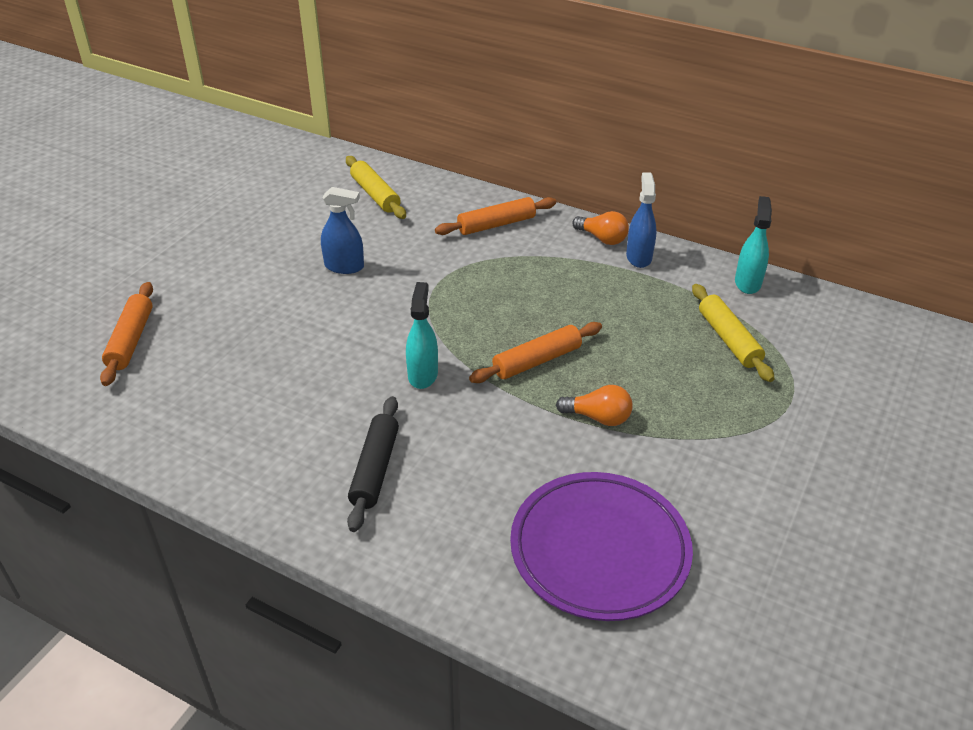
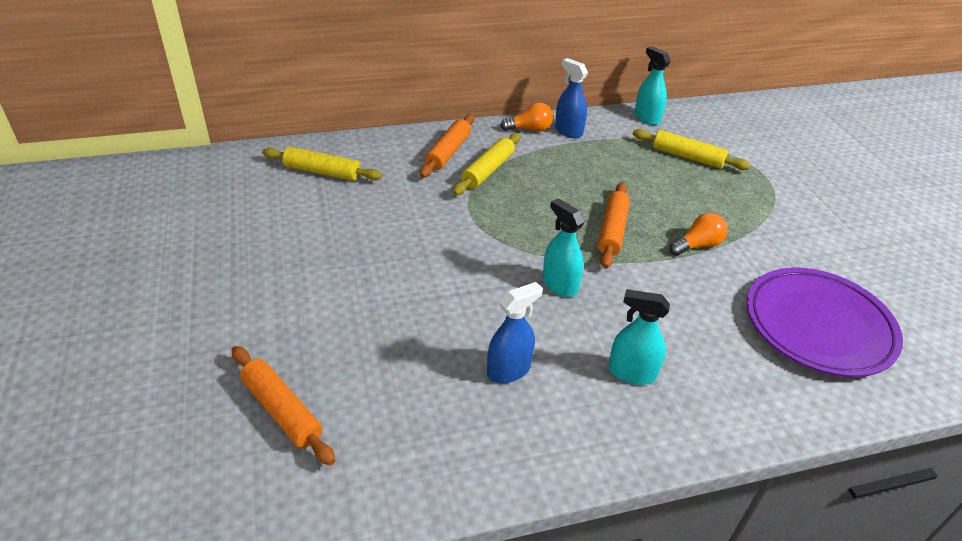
camera: 45 degrees left, 0 degrees up
blue spray bottle [321,187,364,274] -> blue spray bottle moved to [487,282,543,384]
black rolling pin [347,396,399,532] -> turquoise spray bottle [608,289,670,385]
none -> yellow rolling pin [453,133,521,195]

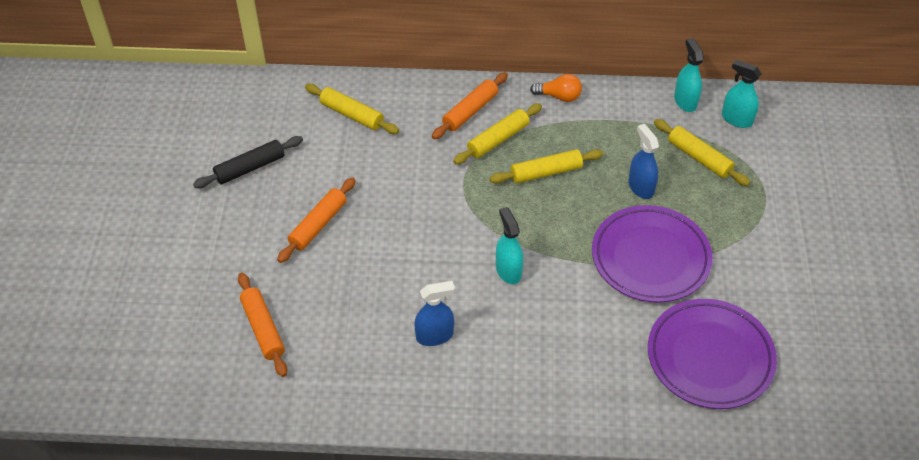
camera: 20 degrees right, 10 degrees up
blue spray bottle [555,58,588,138] -> blue spray bottle moved to [628,124,659,199]
orange rolling pin [598,182,630,269] -> orange rolling pin moved to [277,177,356,263]
turquoise spray bottle [608,289,670,385] -> turquoise spray bottle moved to [722,60,761,128]
orange light bulb [670,213,728,256] -> purple plate [592,205,713,303]
none -> black rolling pin [193,136,303,188]
none -> yellow rolling pin [490,149,603,184]

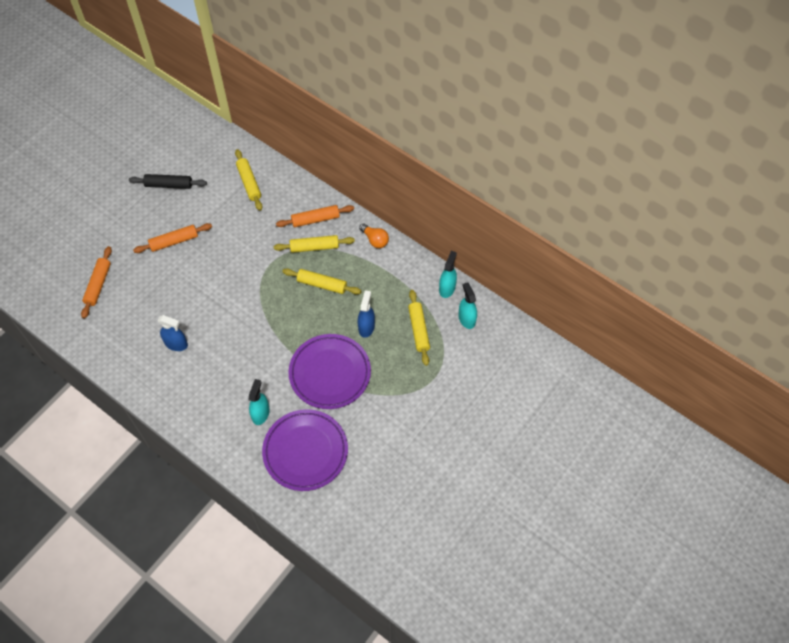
camera: 35 degrees right, 10 degrees up
turquoise spray bottle [496,207,523,284] -> turquoise spray bottle moved to [248,379,270,425]

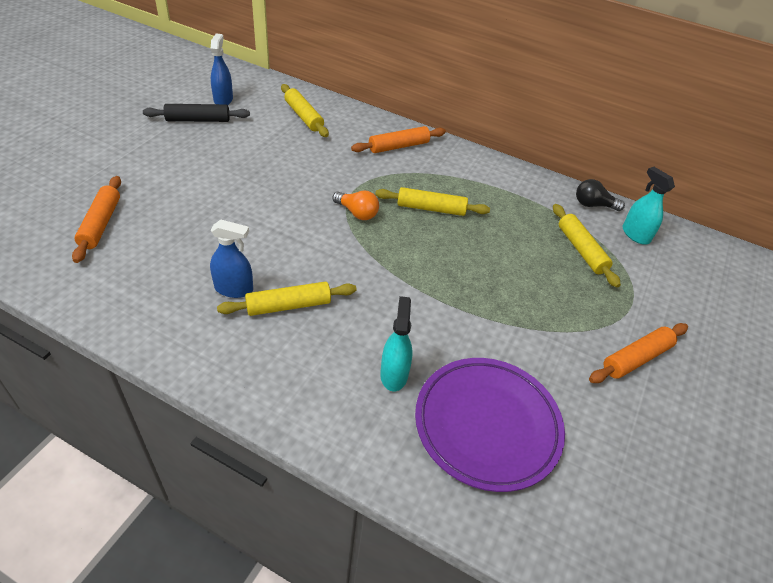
camera: 15 degrees left, 15 degrees down
orange rolling pin [133,223,212,253] -> orange rolling pin moved to [589,323,688,383]
yellow rolling pin [274,235,355,253] -> yellow rolling pin moved to [217,282,357,316]
purple plate [288,334,371,409] -> none
blue spray bottle [358,290,375,338] -> blue spray bottle moved to [211,34,233,105]
orange light bulb [359,223,389,248] -> orange light bulb moved to [332,191,379,220]
turquoise spray bottle [439,251,457,298] -> black light bulb [576,179,625,211]

